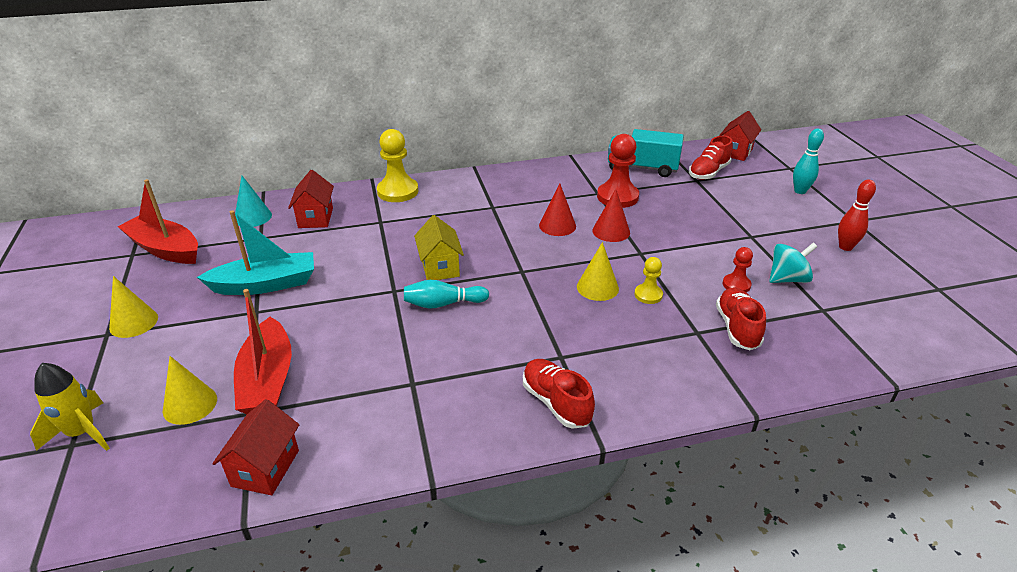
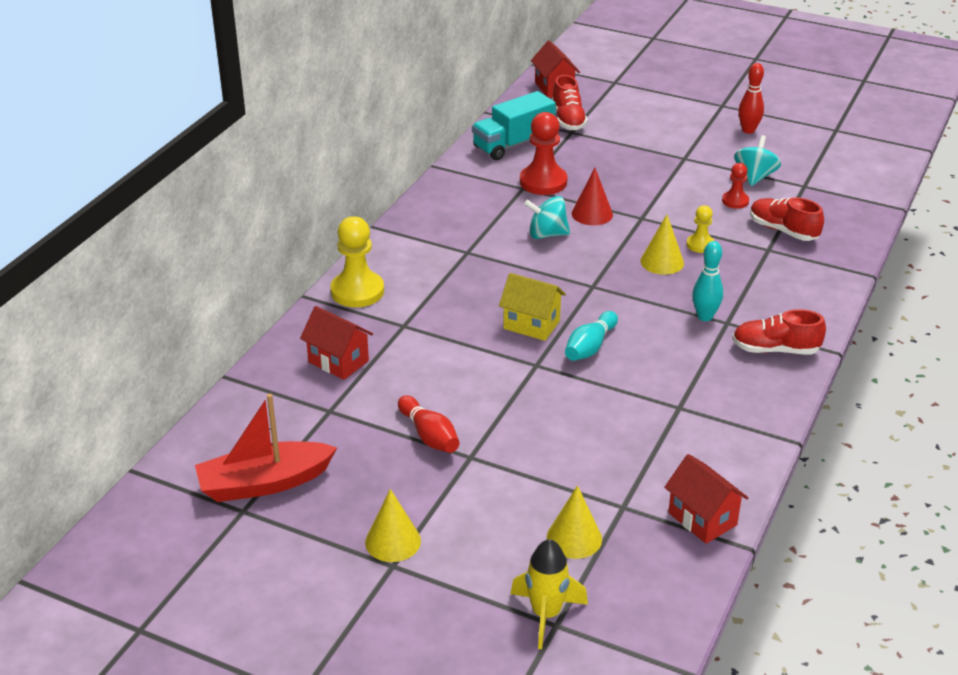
camera: 50 degrees left, 0 degrees up
turquoise boat [197,210,314,295] -> red bowling pin [398,395,460,453]
red boat [234,289,292,414] -> none
turquoise cone [235,176,272,227] -> none
red cone [539,183,576,236] -> turquoise spinning top [524,196,570,239]
turquoise bowling pin [793,129,824,194] -> turquoise bowling pin moved to [692,241,723,321]

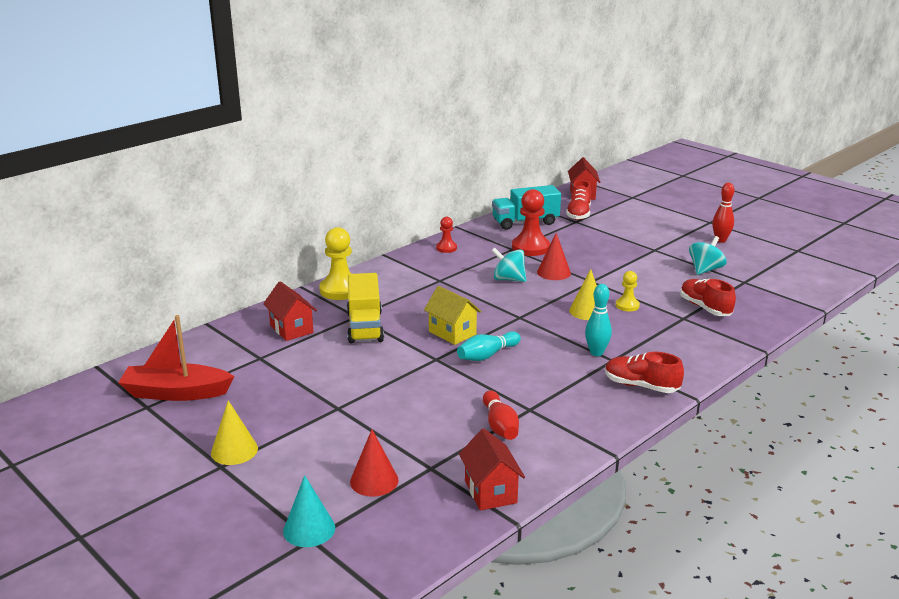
camera: 20 degrees right, 10 degrees down
red bowling pin [398,395,460,453] -> red bowling pin moved to [483,390,519,440]
yellow rocket [511,539,588,649] -> turquoise cone [283,475,335,547]
yellow cone [547,486,602,559] -> red cone [350,430,399,497]
red pawn [722,163,749,209] -> red pawn moved to [436,217,457,253]
none -> yellow truck [347,273,384,343]

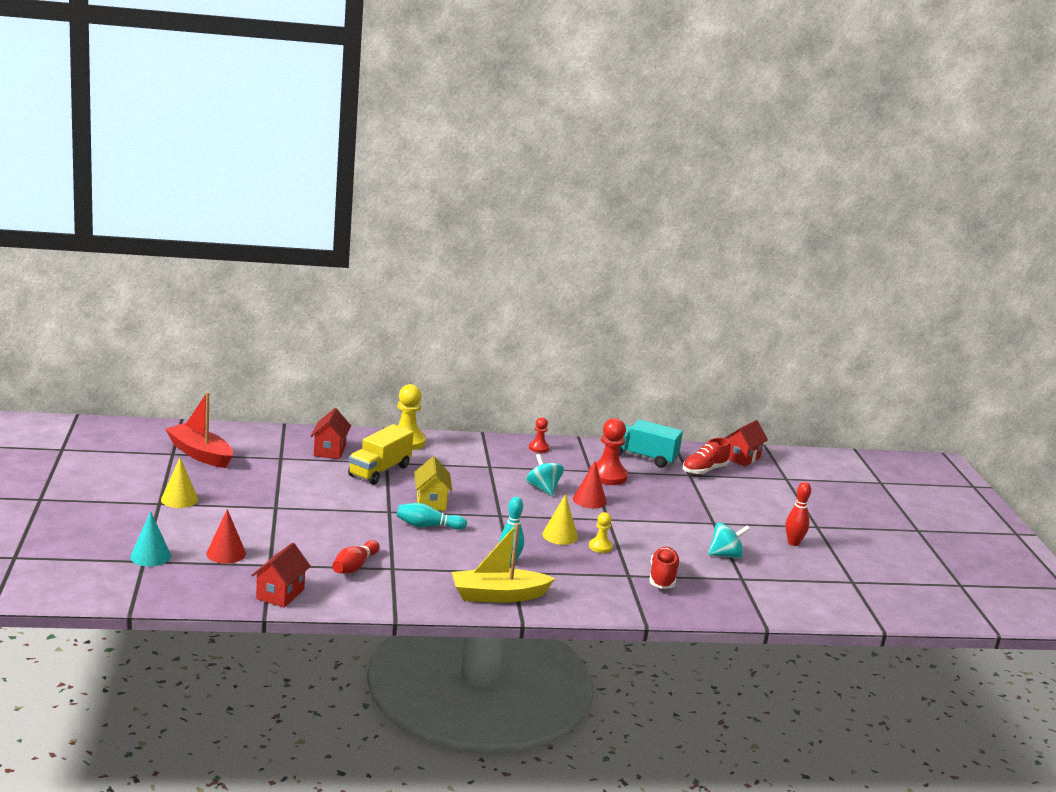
camera: 35 degrees right, 5 degrees down
red shoe [605,352,684,393] -> yellow boat [452,523,555,603]

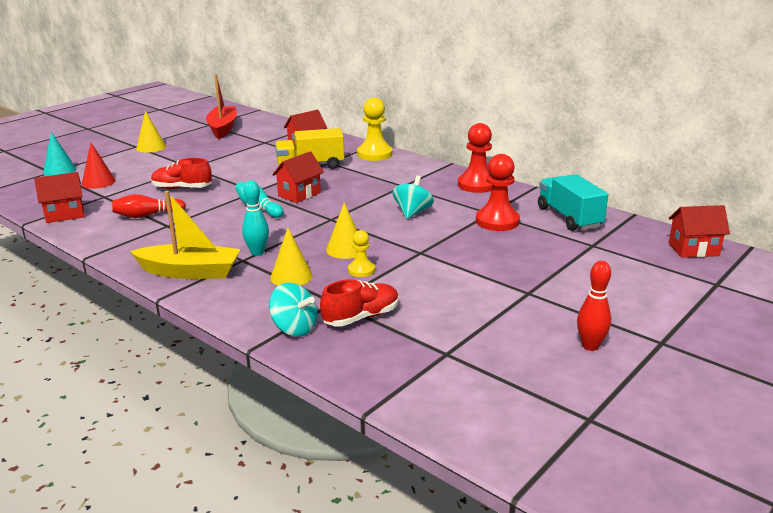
camera: 50 degrees right, 5 degrees up
yellow house [414,457,452,511] -> red house [272,151,324,203]
yellow boat [452,523,555,603] -> yellow boat turned 150 degrees clockwise [130,191,241,279]
red pawn [529,417,550,453] -> red pawn [458,123,492,193], size x1.82
red cone [573,461,607,508] -> none
red shoe [683,438,731,475] -> red shoe moved to [151,158,212,189]
turquoise spinning top [708,522,750,559] -> turquoise spinning top moved to [269,283,318,337]
none -> yellow cone [270,228,313,286]

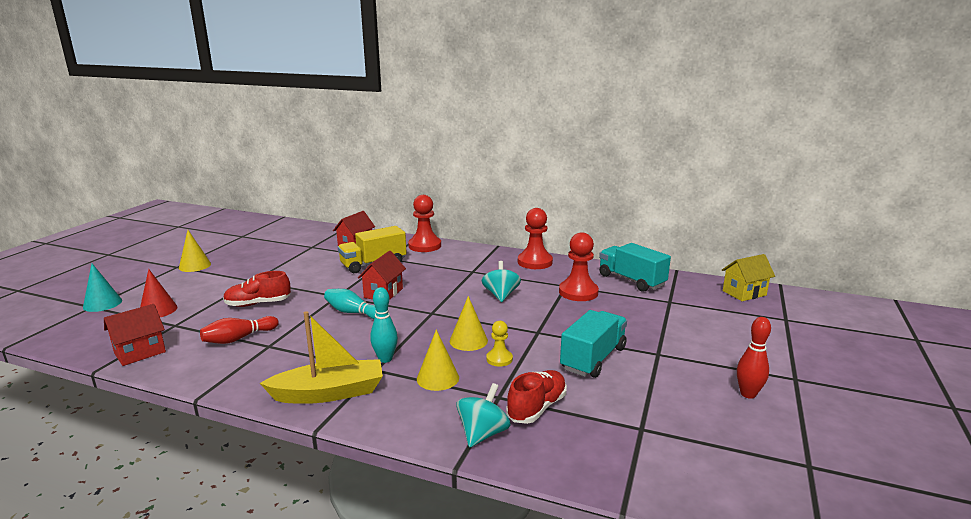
camera: 20 degrees left, 5 degrees down
red boat [206,74,237,139] -> none
turquoise spinning top [269,283,318,337] -> turquoise spinning top turned 75 degrees counterclockwise [456,383,511,448]
yellow pawn [357,98,393,161] -> red pawn [408,195,441,252]
red house [669,205,730,258] -> yellow house [722,254,775,301]
none -> turquoise truck [560,310,627,378]

